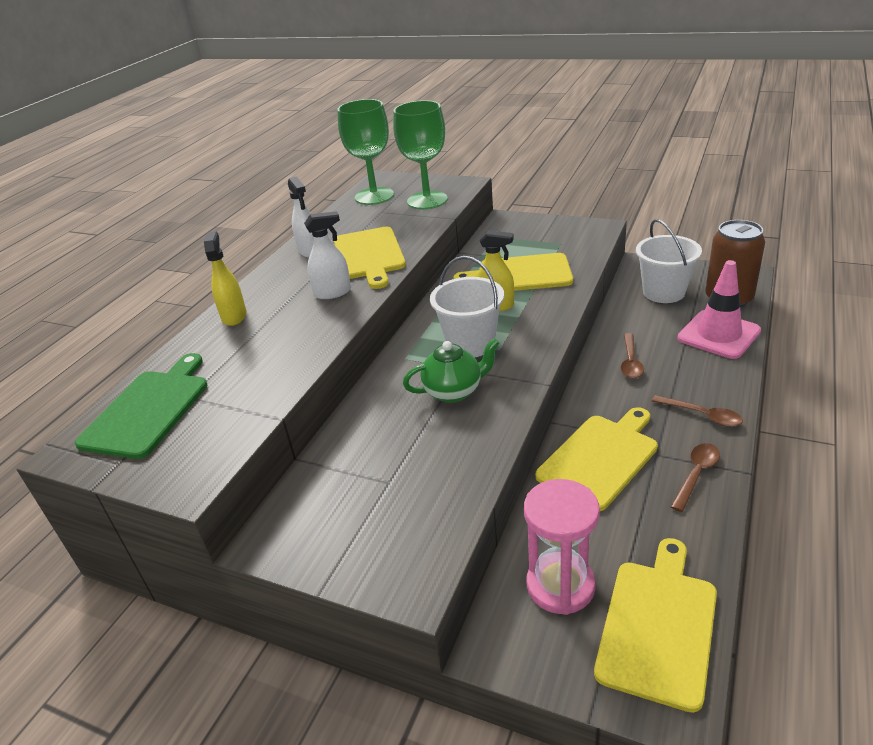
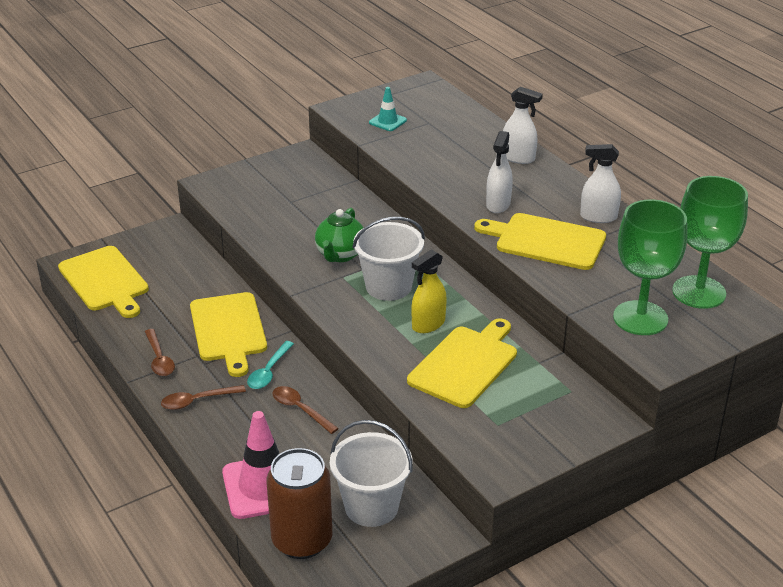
camera: 120 degrees right, 0 degrees up
green cutting board [75,353,207,459] -> none
yellow spray bottle [204,231,246,326] -> white spray bottle [503,87,543,164]
pink hourglass [524,479,600,615] -> none
none -> turquoise spoon [247,341,294,389]
none -> turquoise traffic cone [369,87,407,131]

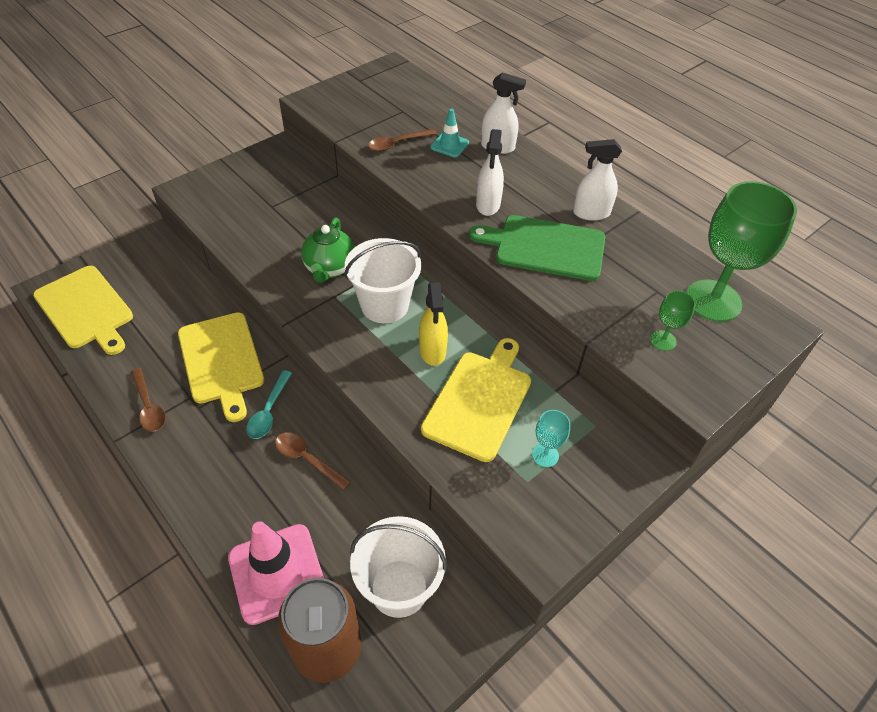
camera: 10 degrees left, 15 degrees up
brown spoon [161,385,246,410] -> brown spoon moved to [368,129,437,151]
turquoise traffic cone [369,87,407,131] -> turquoise traffic cone moved to [430,108,469,157]
yellow spray bottle [412,249,447,333] -> yellow spray bottle turned 45 degrees counterclockwise [419,282,448,366]
yellow cutting board [474,213,606,270] -> green cutting board [469,215,605,281]
green goblet [613,199,687,335] -> green goblet [650,291,696,351], size x0.45
none -> turquoise goblet [532,410,570,467]

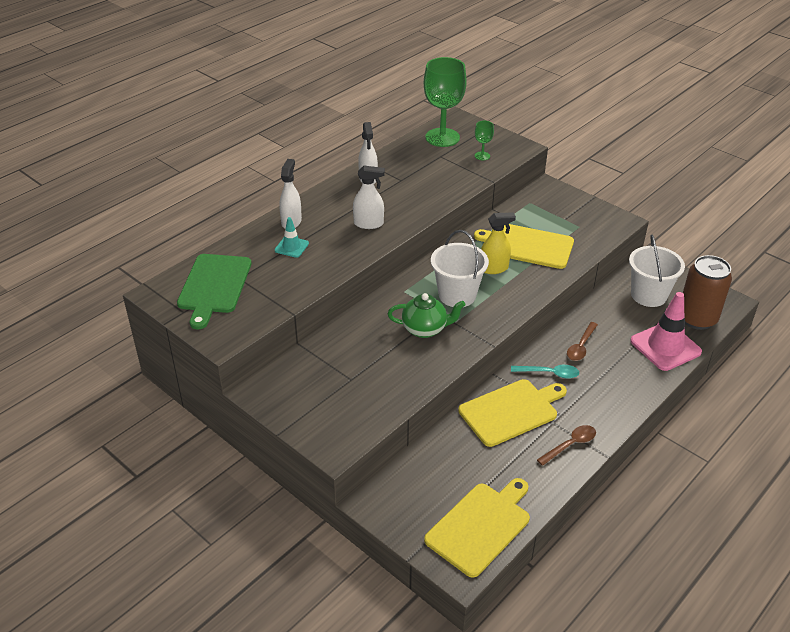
camera: 95 degrees left, 10 degrees down
brown spoon [368,129,437,151] -> none
green cutting board [469,215,605,281] -> green cutting board moved to [177,254,252,329]
turquoise goblet [532,410,570,467] -> none

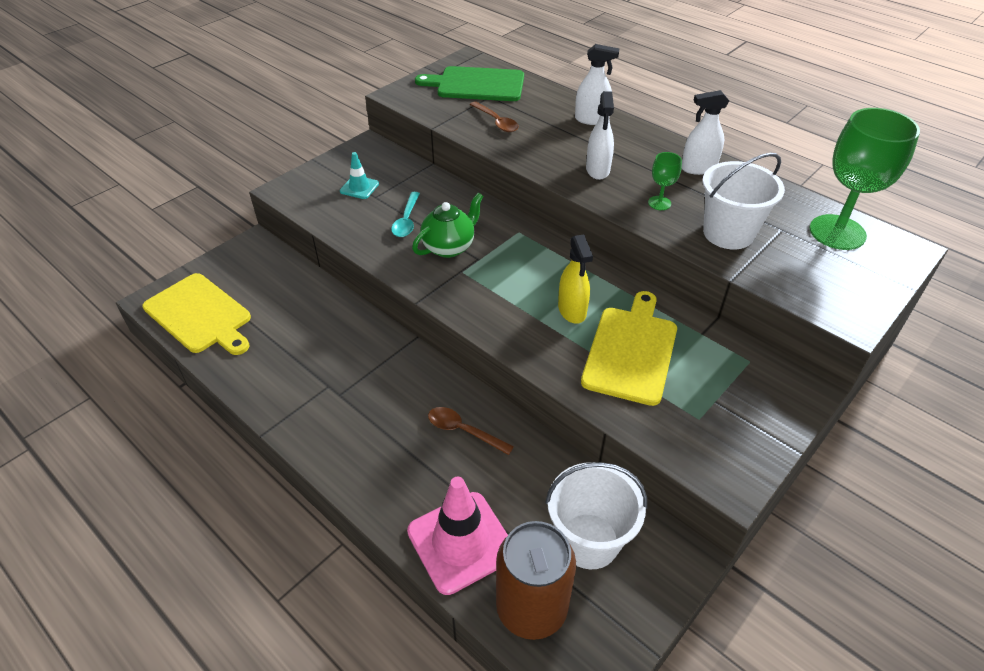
camera: 90 degrees right, 5 degrees up
turquoise traffic cone [275,217,309,258] -> turquoise traffic cone moved to [340,152,379,199]
green teapot [388,293,465,338] -> green teapot turned 135 degrees counterclockwise [412,193,483,258]
white bucket [431,230,489,307] -> white bucket moved to [702,153,785,249]
yellow cutting board [458,379,567,447] -> none
green goblet [475,121,494,161] -> green goblet moved to [648,152,682,210]
turquoise spoon [511,365,579,379] -> turquoise spoon moved to [391,192,420,237]
brown spoon [537,425,596,466] -> brown spoon moved to [470,101,519,132]

